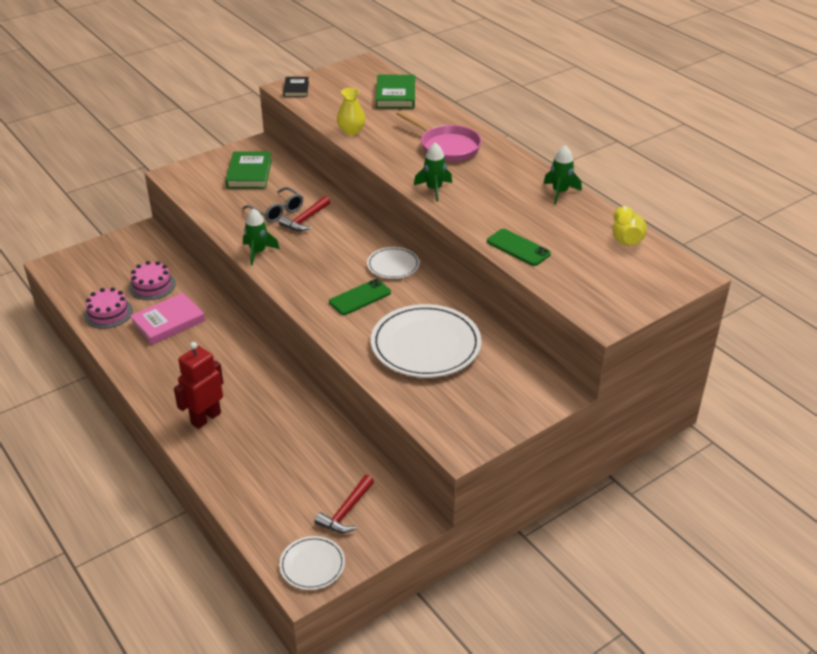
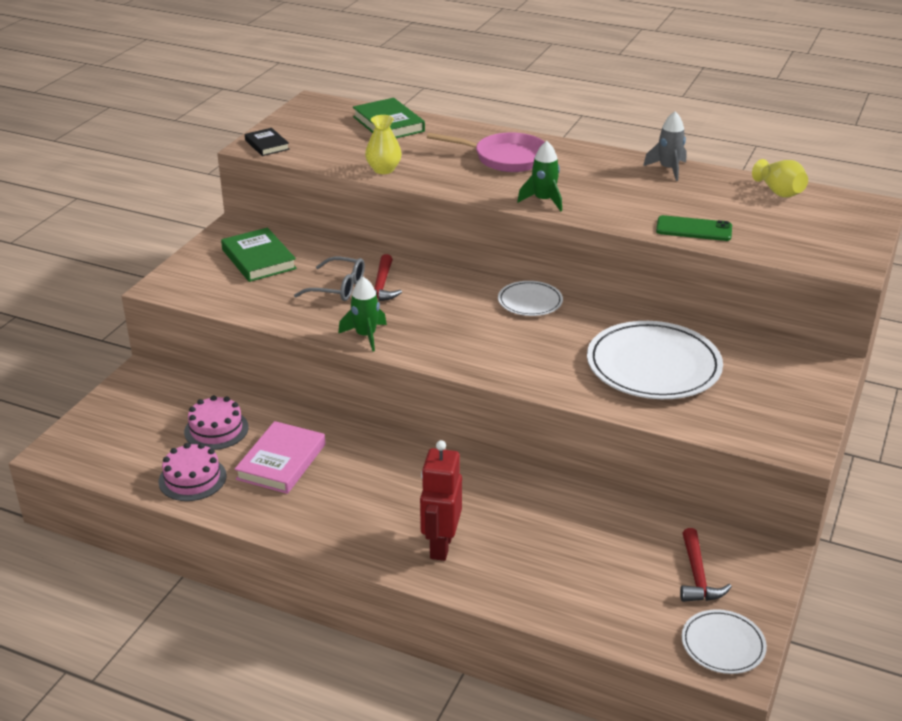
camera: 30 degrees left, 5 degrees down
green phone [329,279,391,315] -> none
green rocket [543,145,582,204] -> grey rocket [643,111,687,181]

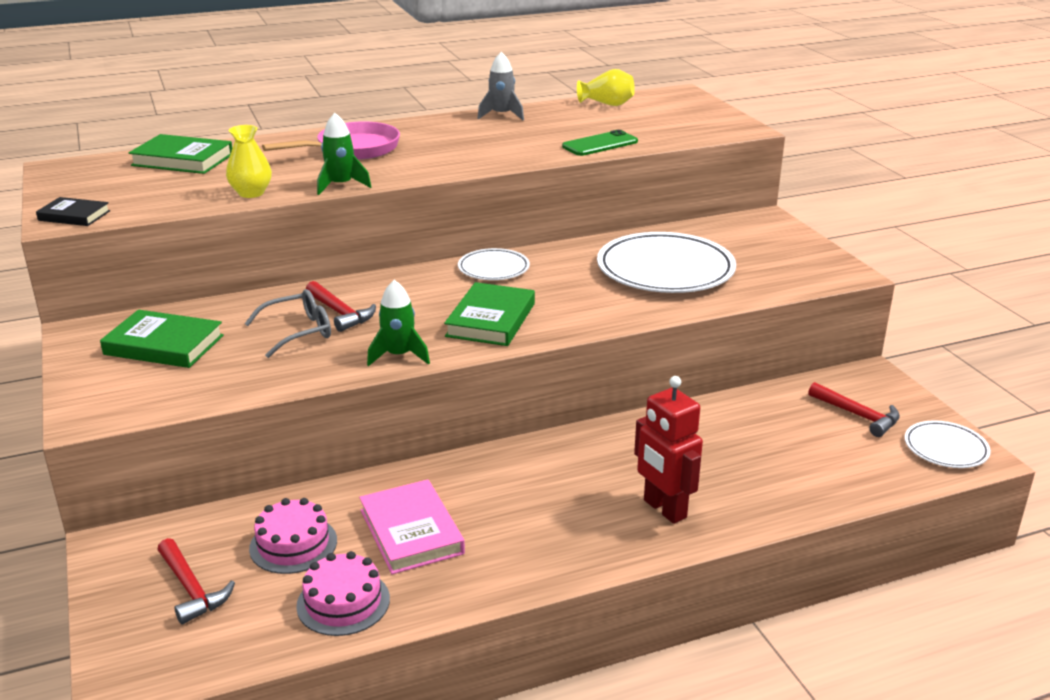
camera: 45 degrees left, 5 degrees down
green rocket [517,141,562,211] -> green rocket moved to [317,113,371,195]
none -> red hammer [157,538,235,624]
none -> green book [444,282,535,346]

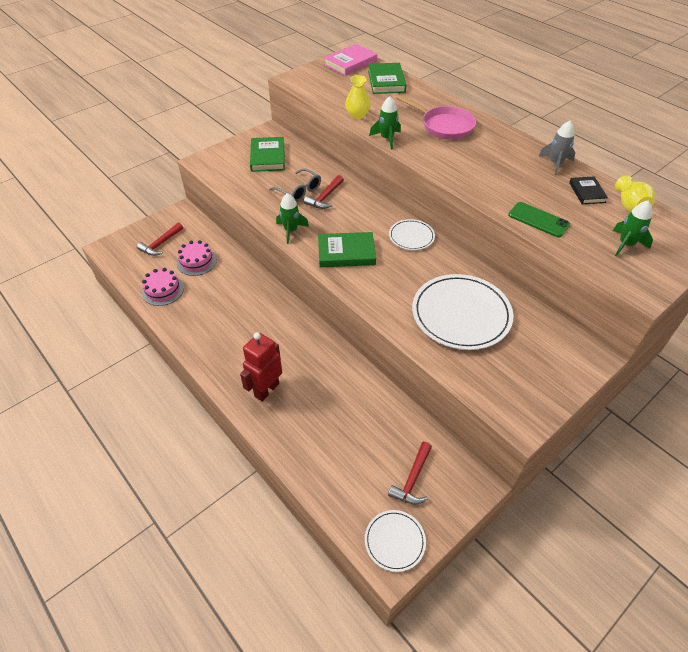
camera: 70 degrees right, 20 degrees up
black book [36,197,110,226] -> black book moved to [569,176,608,204]
pink book [359,479,465,574] -> pink book moved to [324,44,377,76]
none -> green rocket [613,200,653,257]

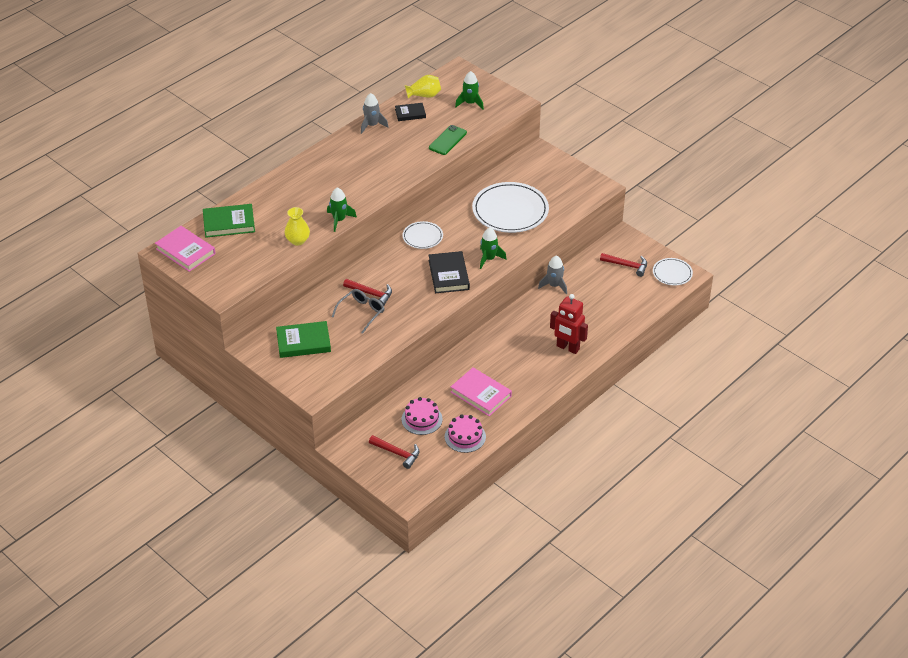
camera: 95 degrees left, 5 degrees down
green rocket [276,193,309,244] -> green rocket moved to [480,228,507,269]
green book [318,232,376,267] -> black book [429,251,470,293]
pink pan [396,95,476,140] -> none
none -> pink book [451,367,512,416]
none -> grey rocket [538,255,567,294]

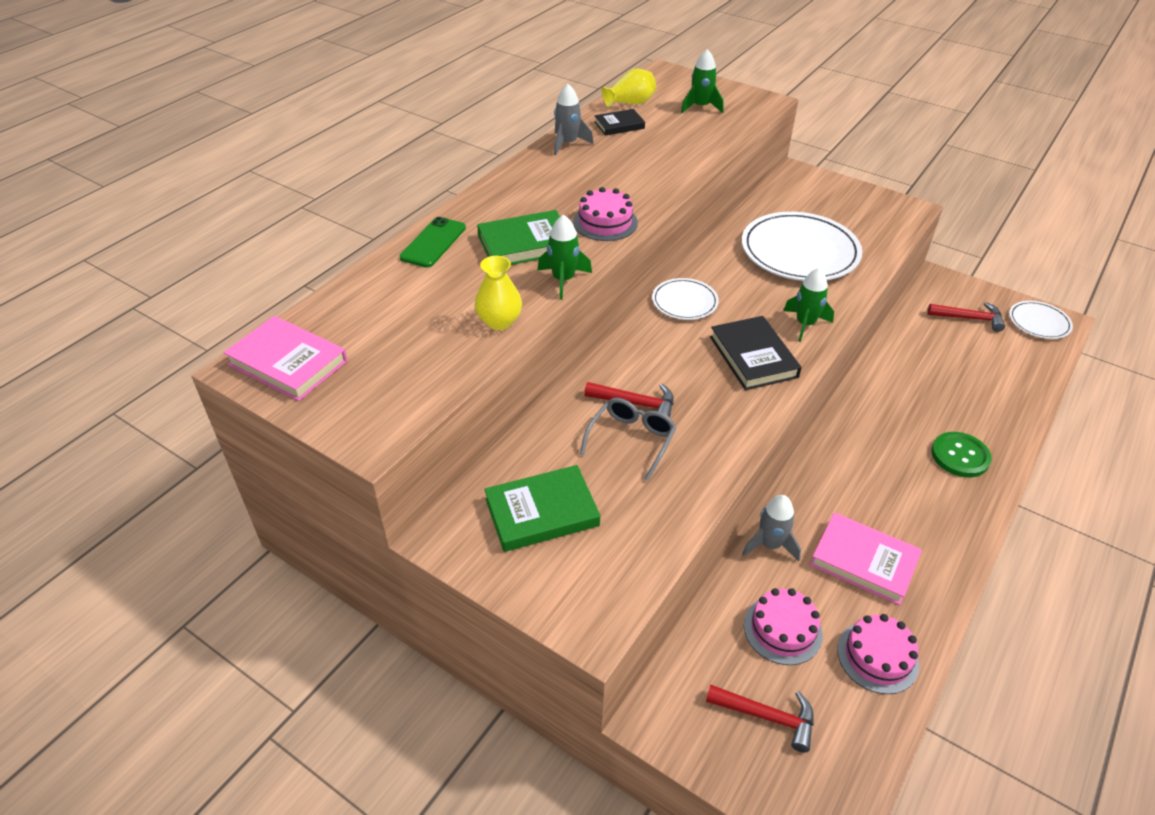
camera: 10 degrees left, 0 degrees up
green book [203,204,255,238] -> green book moved to [477,210,560,265]
green phone [429,125,467,155] -> green phone moved to [399,217,466,267]
grey rocket [538,255,567,294] -> grey rocket moved to [742,495,801,562]
red robot [550,294,588,354] -> green button [931,432,992,477]
none -> pink cake [573,187,638,241]

